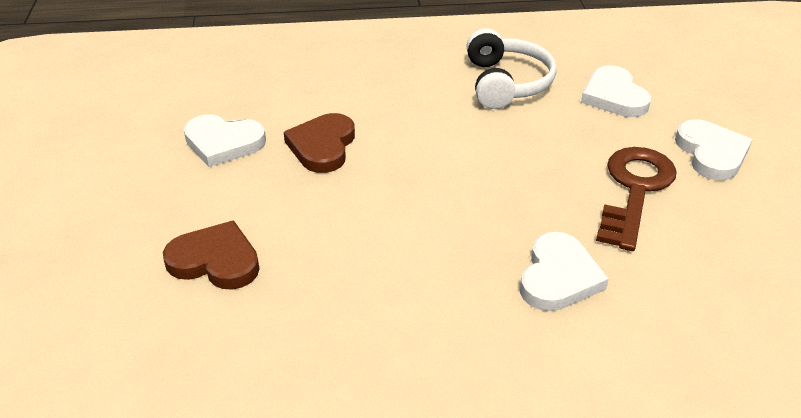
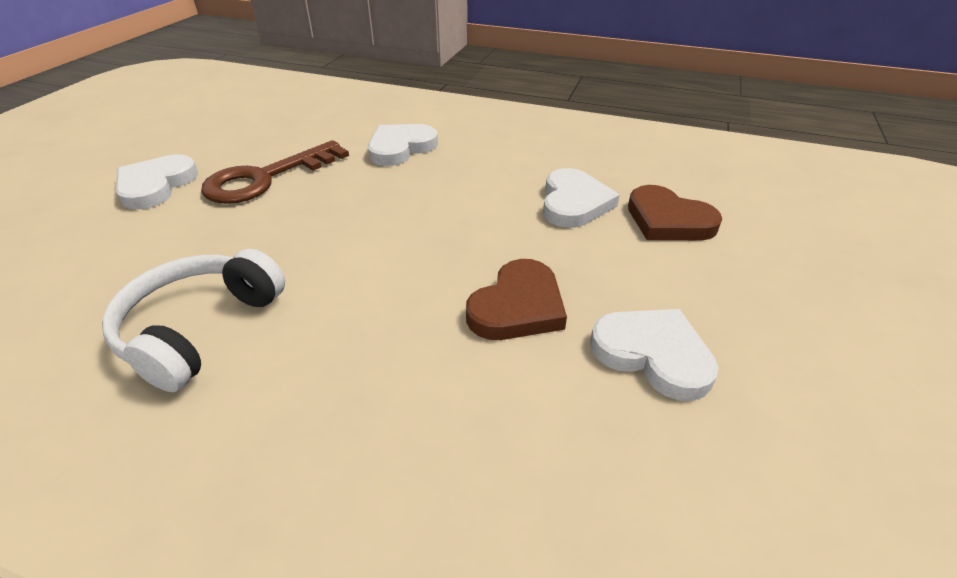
camera: 155 degrees left, 0 degrees up
white heart [581,65,651,117] -> white heart moved to [543,168,620,228]

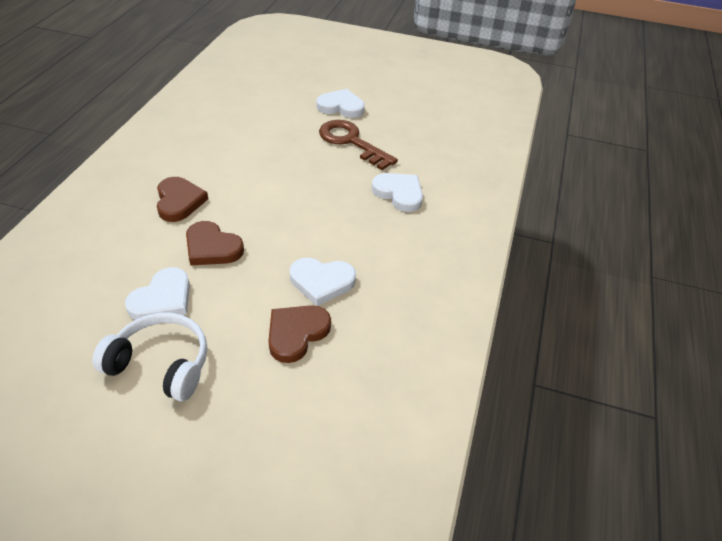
camera: 85 degrees right, 5 degrees up
white headphones [102,249,285,392] -> white headphones moved to [92,313,207,401]
none -> brown heart [157,177,208,222]

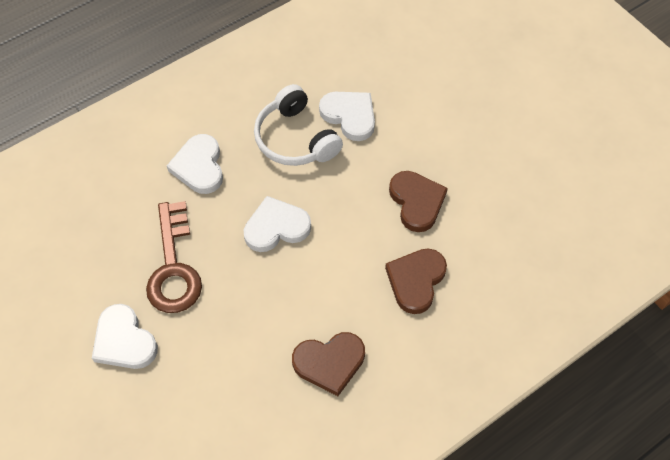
camera: 140 degrees left, 15 degrees up
white headphones [92,313,207,401] -> white headphones moved to [254,84,343,166]
white heart [125,267,190,320] -> white heart moved to [244,196,311,252]
brown heart [268,305,331,363] -> brown heart moved to [292,332,365,396]

